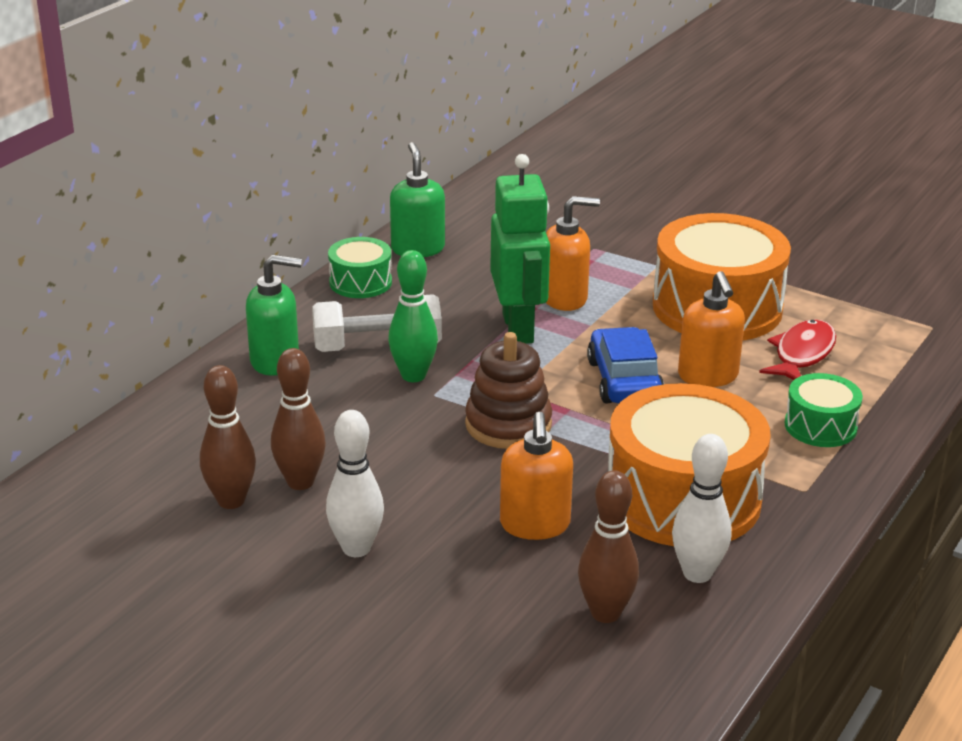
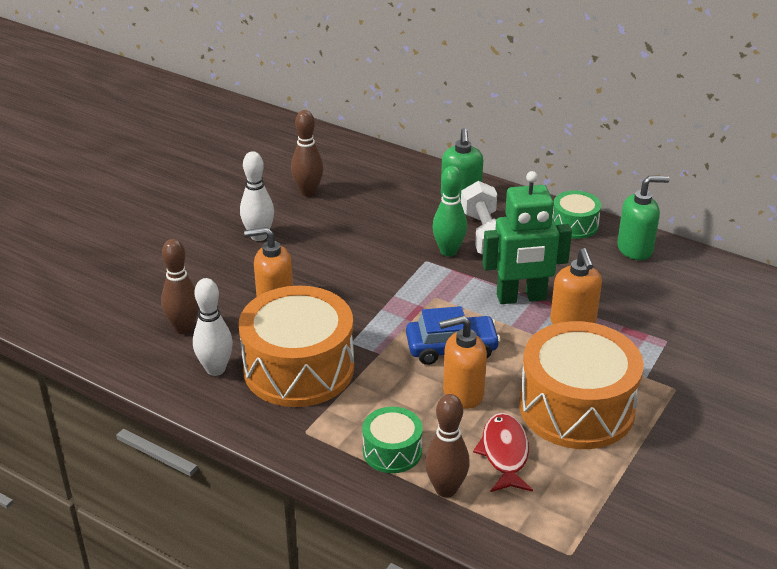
camera: 90 degrees right, 5 degrees up
brown bowling pin [271,348,326,490] -> brown bowling pin moved to [425,394,470,498]
brown stacking toy [465,332,552,449] -> none
red fish [759,319,836,380] -> red fish turned 120 degrees counterclockwise [473,413,533,492]

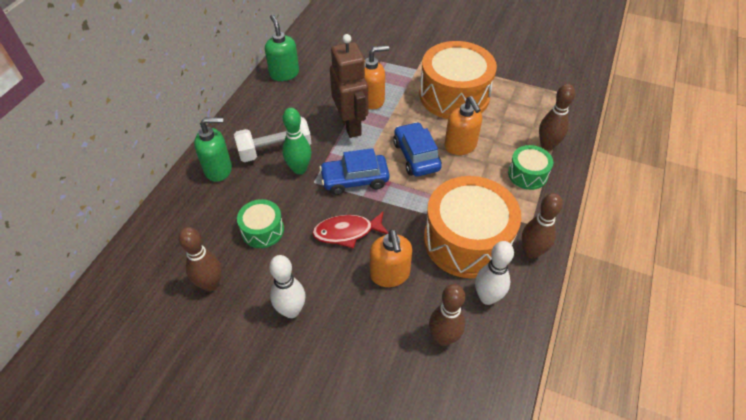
camera: 100 degrees left, 15 degrees up
red fish [473,413,533,492] -> red fish moved to [312,211,389,249]
green robot [482,171,572,304] -> brown robot [330,34,368,138]
green drum [552,190,601,239] -> green drum moved to [237,199,284,248]
none -> blue car [319,148,390,195]
none -> brown bowling pin [522,193,563,259]

